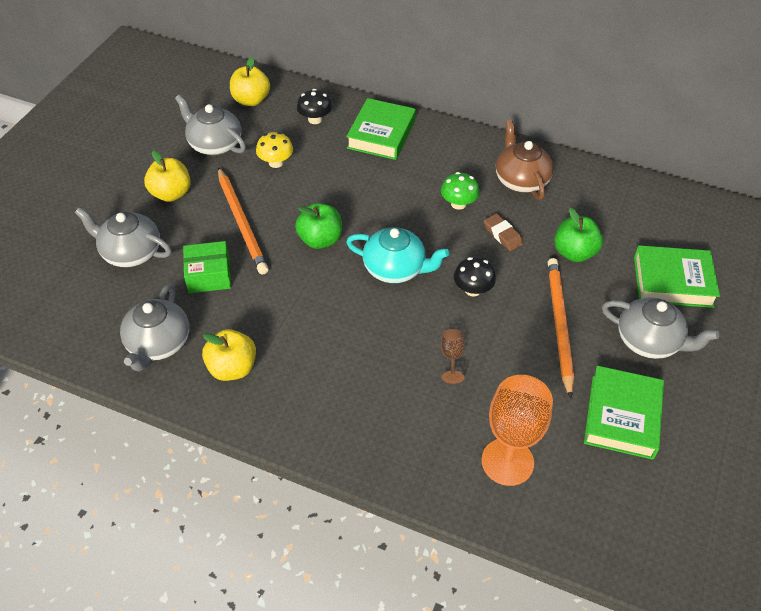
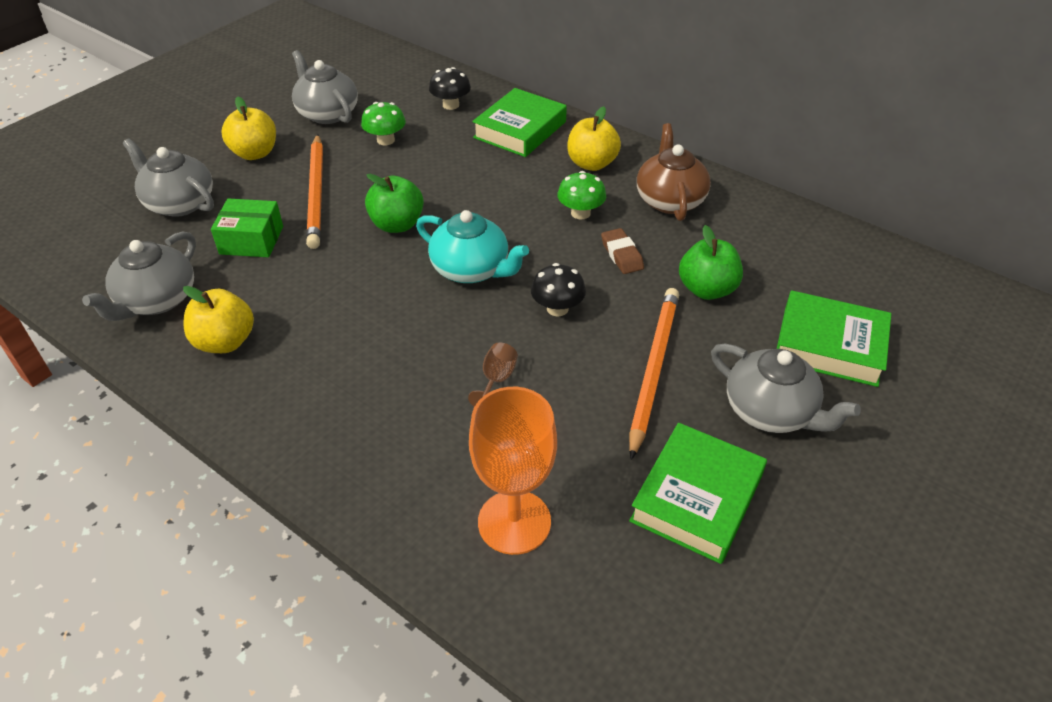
camera: 15 degrees right, 5 degrees down
yellow apple [230,57,270,106] -> yellow apple moved to [567,106,621,171]
yellow mushroom [256,132,293,168] -> green mushroom [361,102,406,145]

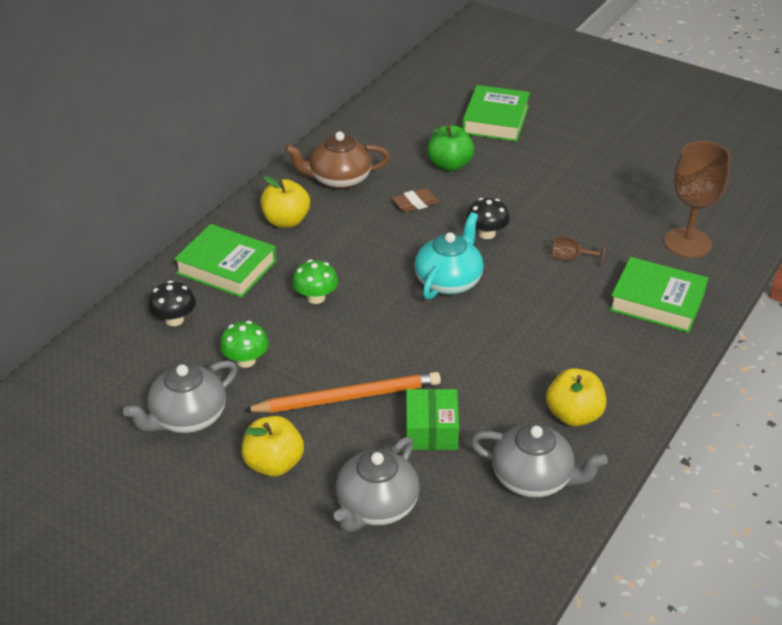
camera: 95 degrees left, 5 degrees down
green apple [365,174,424,233] -> none
orange goblet [469,387,557,555] -> brown goblet [664,141,731,258]
green mushroom [557,171,606,220] -> green mushroom moved to [292,260,338,304]
orange pencil [629,288,679,460] -> none
green book [629,423,767,564] -> green book moved to [609,257,708,333]
grey teapot [711,343,861,433] -> none

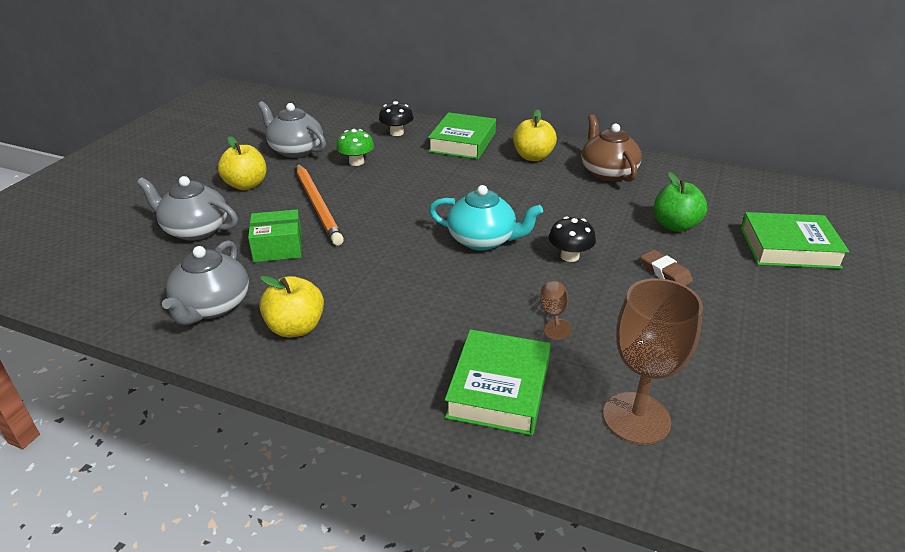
camera: 80 degrees right, 5 degrees down
green mushroom [292,260,338,304] -> none
brown eraser [392,188,440,212] -> brown eraser moved to [640,250,693,286]

